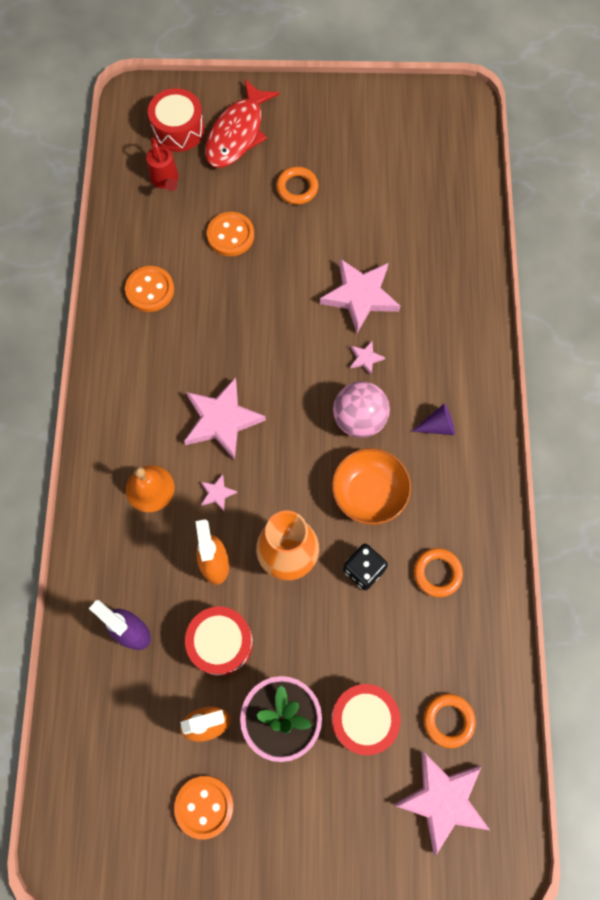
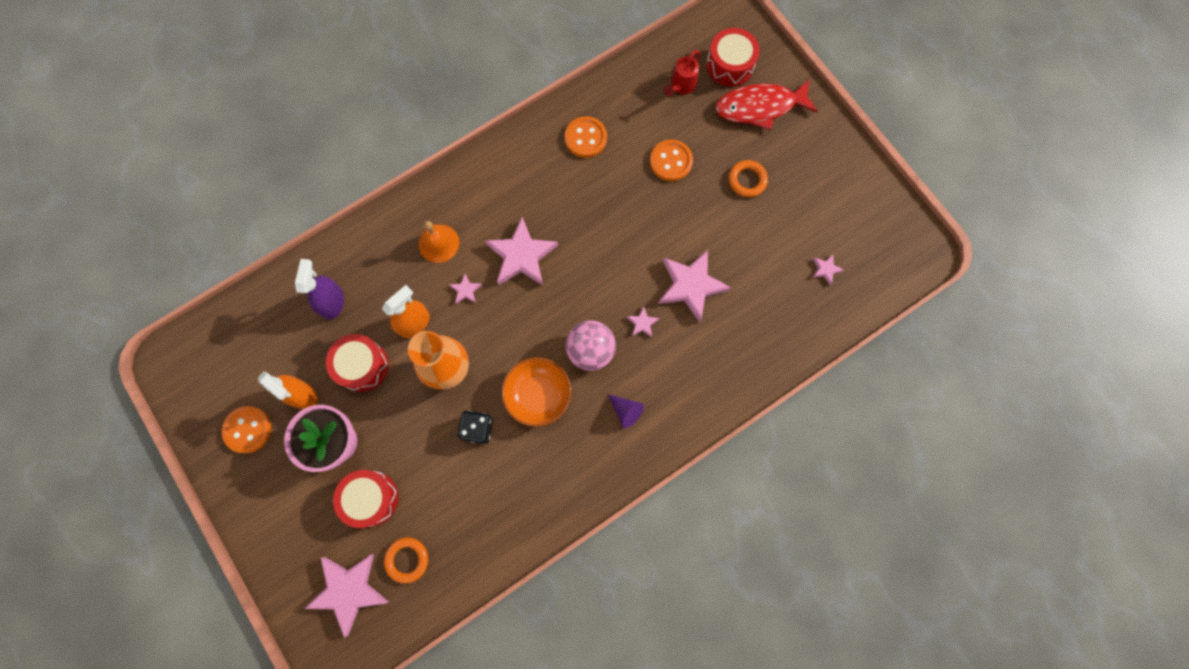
camera: 55 degrees right, 5 degrees up
orange ring [414,548,463,597] -> none
none -> pink star [812,254,844,285]

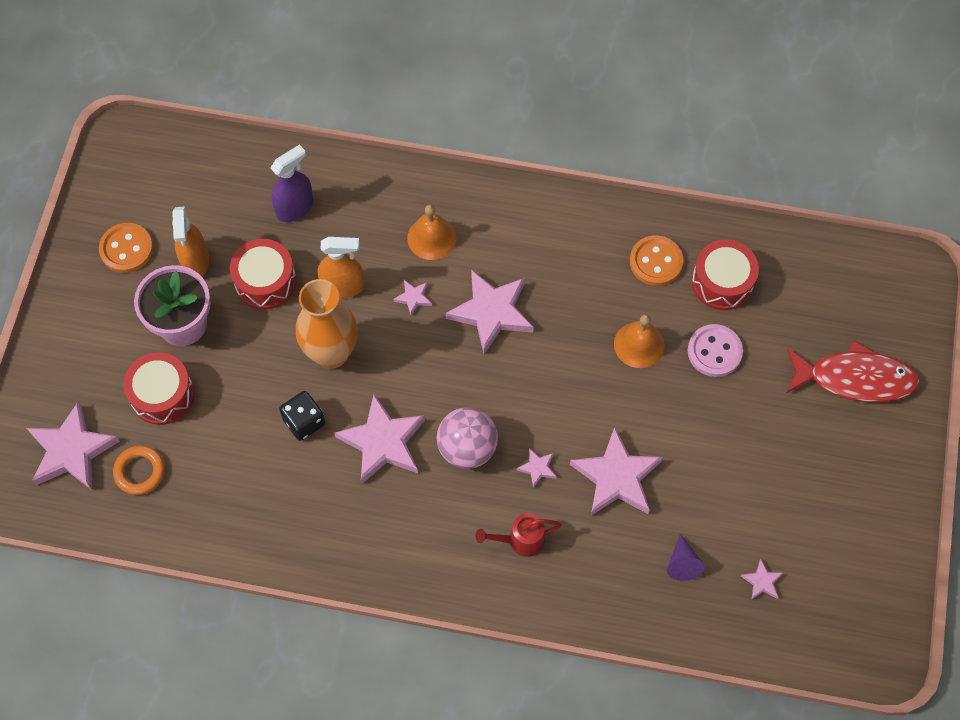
camera: 45 degrees right, 10 degrees down
orange bowl [501,357,571,427] -> pink star [334,394,425,484]
purple cone [608,394,644,428] -> purple cone moved to [667,533,705,581]
orange button [650,140,693,181] -> pink button [688,324,743,377]
red watering can [664,50,700,96] -> red watering can moved to [476,513,562,557]
red drum [706,28,760,87] -> red drum moved to [692,239,759,310]
red fish [715,80,818,130] -> red fish turned 150 degrees clockwise [787,340,920,402]
orange ring [728,160,768,197] -> none
none -> orange bell [614,314,664,368]

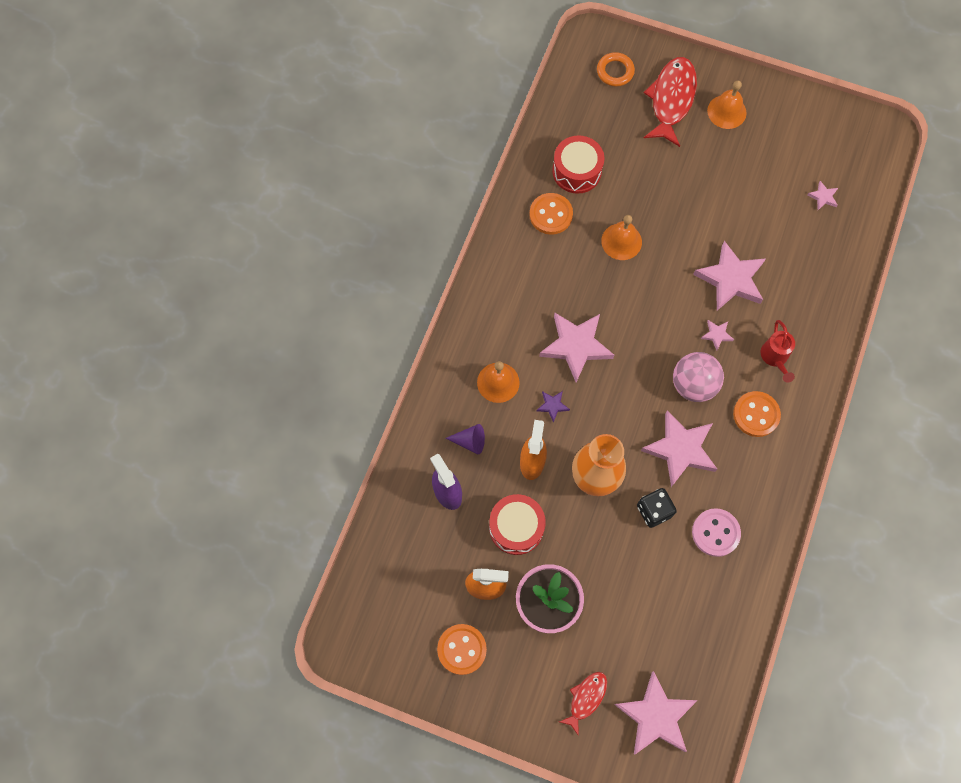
camera: 80 degrees left, 5 degrees up
orange ring [113,446,165,495] -> orange ring moved to [597,52,635,87]
red drum [123,352,195,425] -> none
pink star [393,280,432,316] -> purple star [537,391,570,423]
purple cone [667,533,705,581] -> purple cone moved to [446,424,485,455]
pink button [688,324,743,377] -> pink button moved to [692,508,741,557]
none -> red fish [559,672,607,736]
none -> orange bell [707,80,747,129]
none -> orange button [733,391,781,437]

